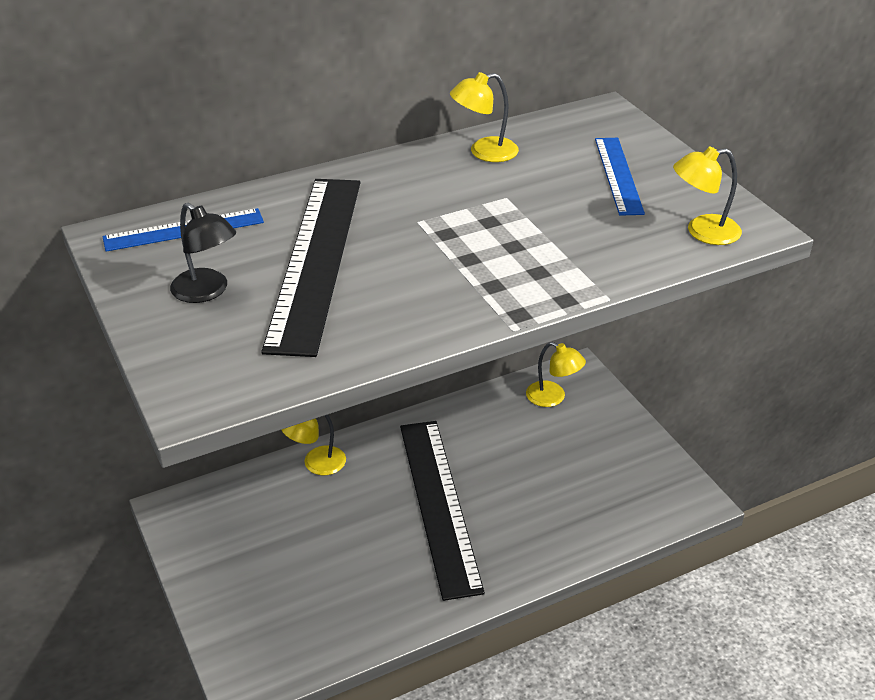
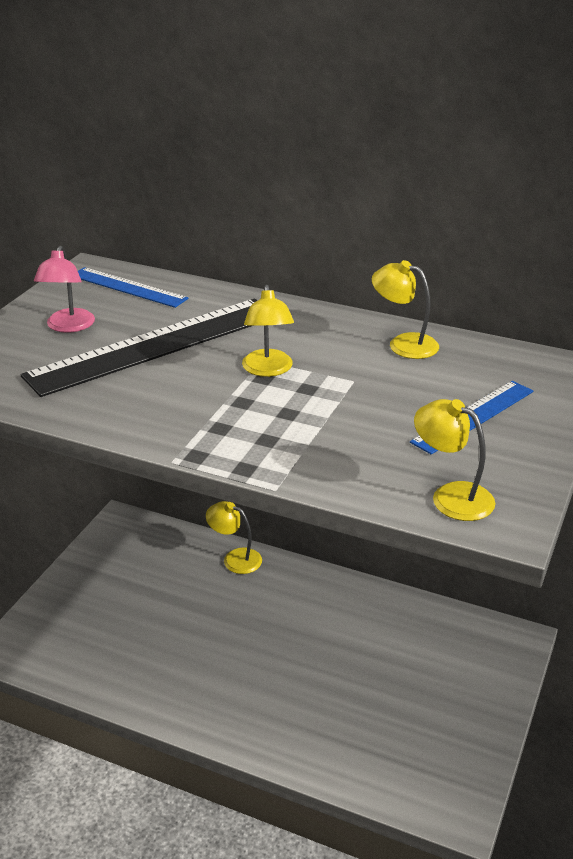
camera: 50 degrees right, 5 degrees down
black lamp [170,203,236,303] -> pink lamp [34,246,95,333]
black ruler [400,421,485,601] -> none
yellow lamp [526,342,586,407] -> yellow lamp moved to [242,285,294,377]

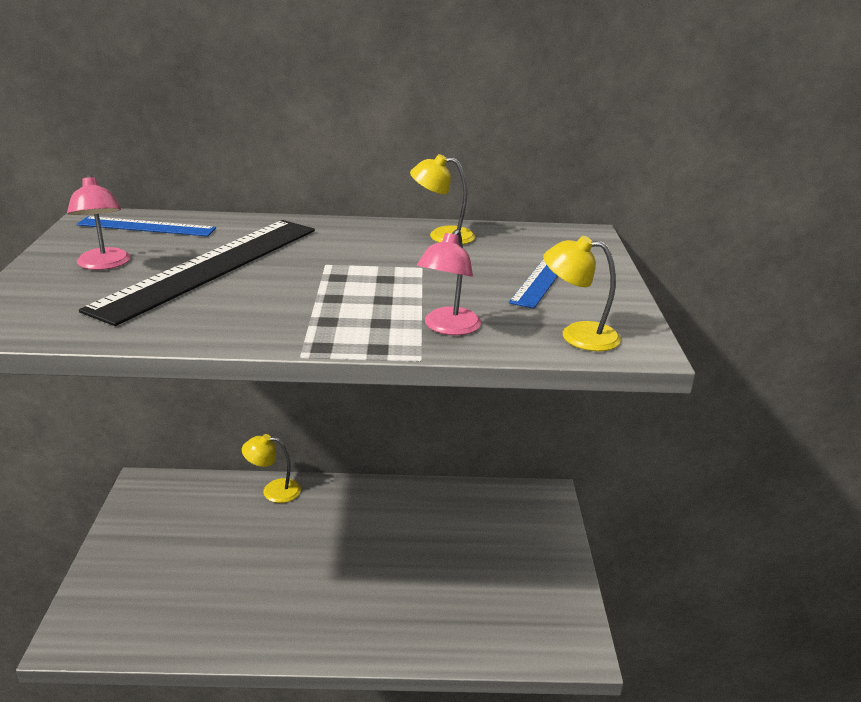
camera: 25 degrees left, 5 degrees down
yellow lamp [242,285,294,377] -> none
none -> pink lamp [417,229,481,335]

